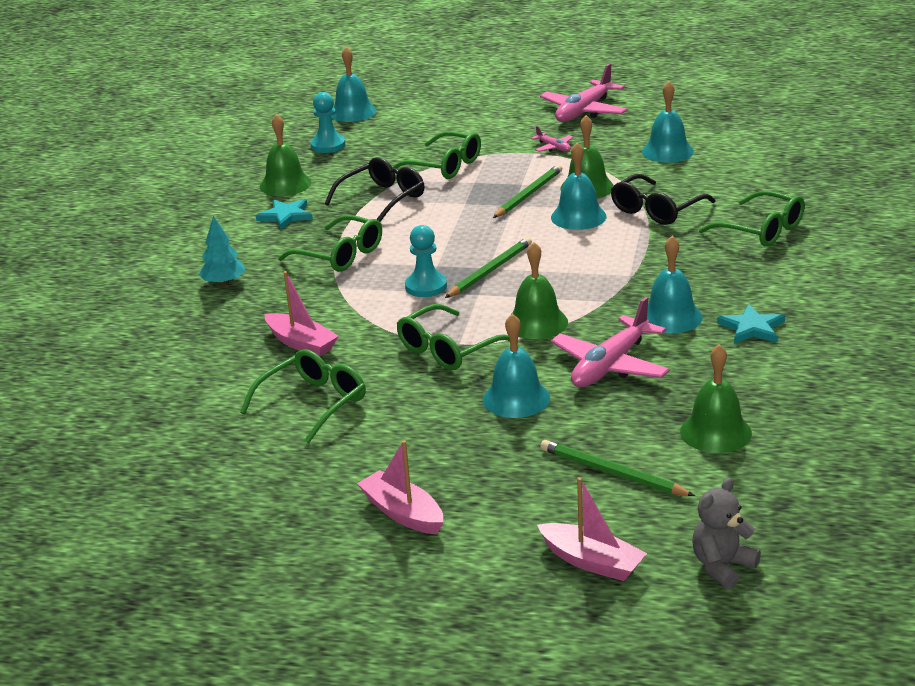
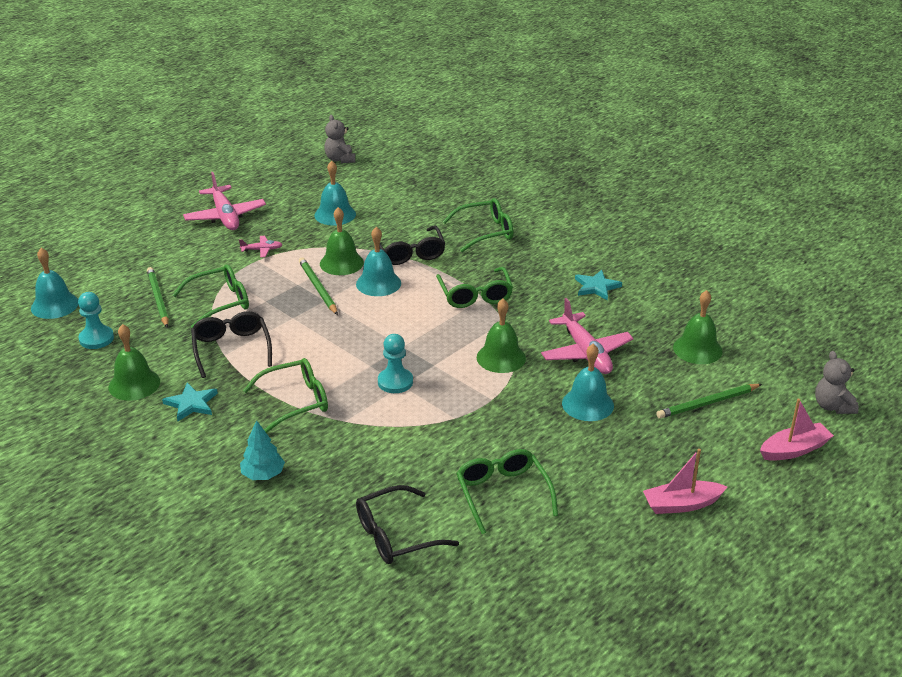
camera: 60 degrees left, 5 degrees up
pink boat [265,271,339,356] -> none
green glasses [397,304,518,370] -> green glasses moved to [436,267,513,308]
green pencil [445,237,532,298] -> green pencil moved to [147,267,169,328]
turquoise bell [647,236,703,333] -> none
none -> grey teddy bear [324,115,355,163]
none -> black glasses [356,485,459,564]

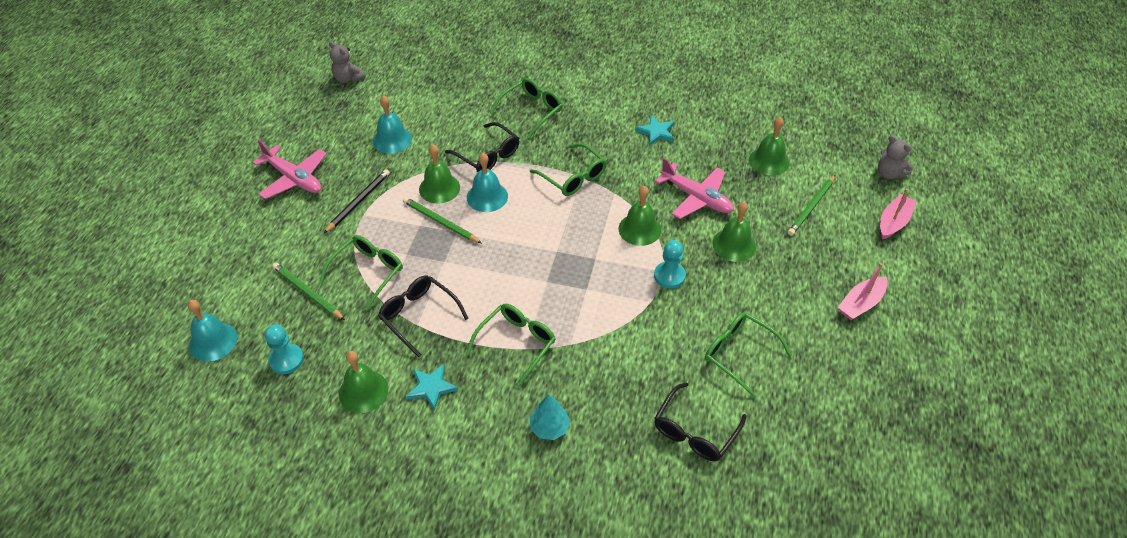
camera: 30 degrees left, 15 degrees up
pink plane [239,236,283,258] -> black pencil [324,169,390,233]
turquoise pawn [378,334,413,393] -> turquoise pawn moved to [654,240,686,289]
turquoise bell [562,344,614,421] -> green bell [712,202,756,262]

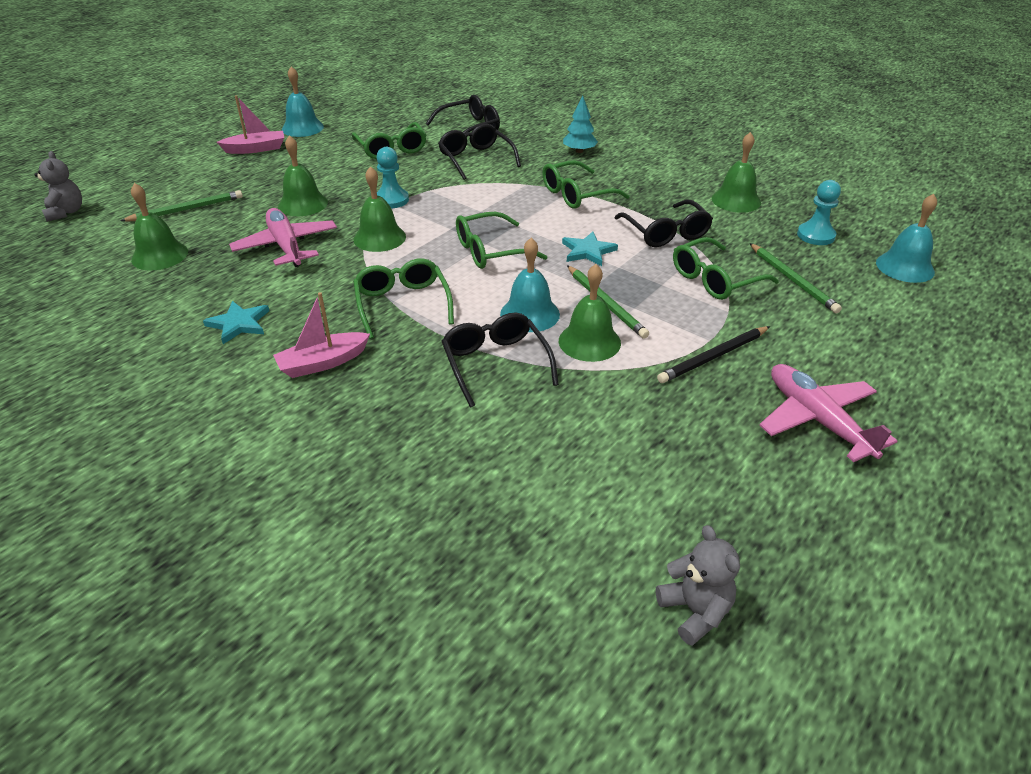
camera: 155 degrees left, 10 degrees down
turquoise bell [373,95,412,154] -> turquoise bell moved to [282,66,324,137]
turquoise star [406,364,458,411] -> turquoise star moved to [562,232,618,266]
green glasses [491,78,563,138] -> green glasses moved to [456,212,548,269]
pink boat [880,189,917,239] -> pink boat moved to [273,292,370,378]
none -> black glasses [438,124,521,180]

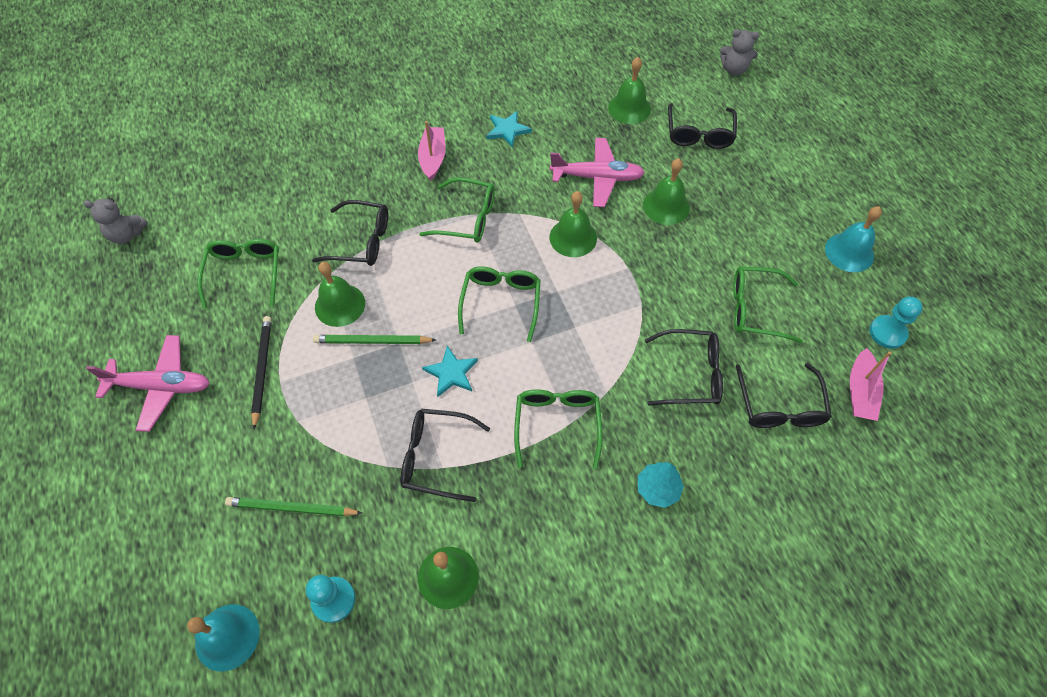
camera: 120 degrees right, 20 degrees up
green pencil [120,190,243,222] -> black glasses [668,103,737,149]
pink boat [217,95,284,154] -> pink boat moved to [850,348,891,421]
turquoise pawn [376,147,409,208] -> turquoise pawn moved to [869,297,923,349]
turquoise bell [500,238,560,332] -> none
green glasses [673,237,779,300] -> green glasses moved to [197,239,279,309]

